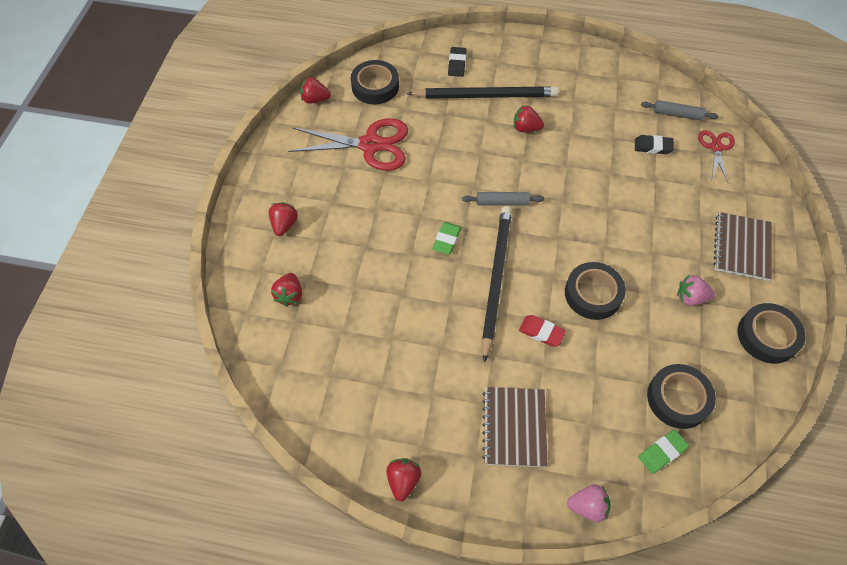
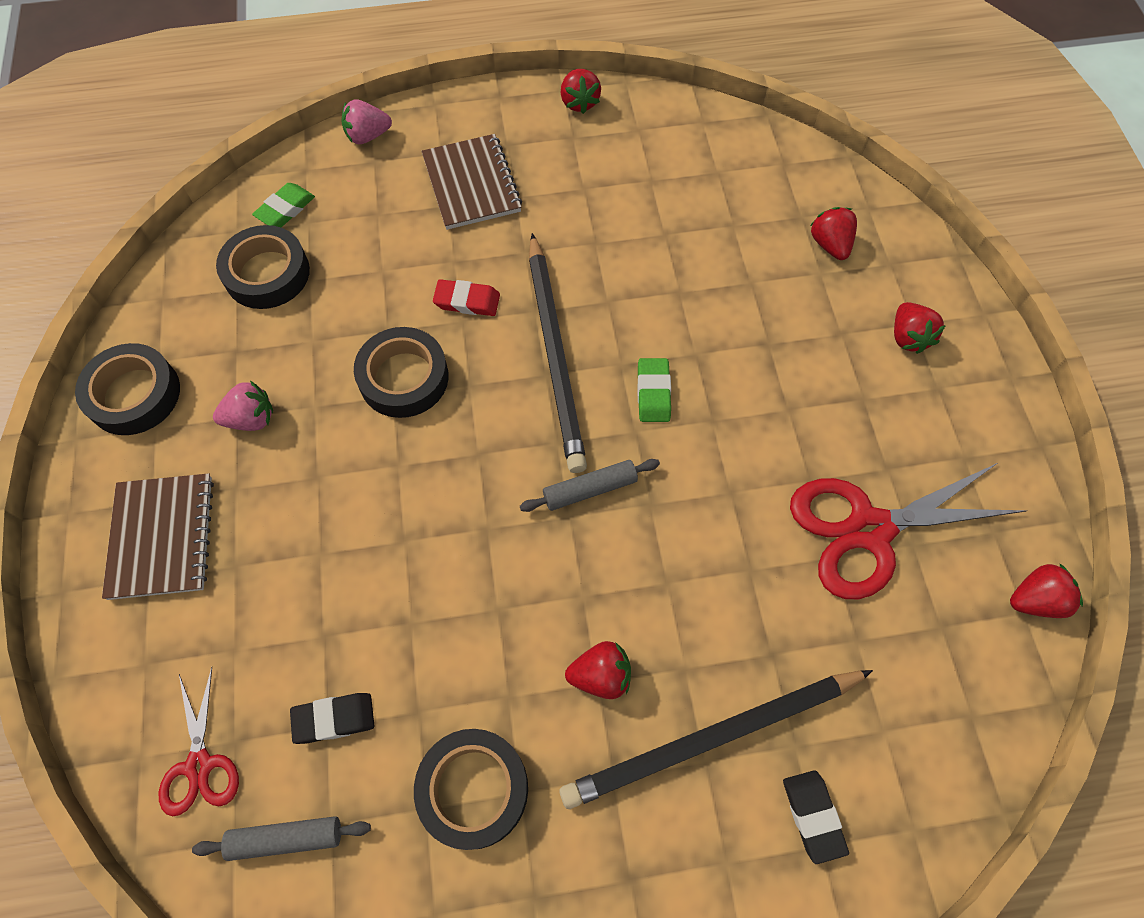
camera: 160 degrees right, 5 degrees up
black tape [351,60,399,104] -> black tape moved to [414,729,528,850]

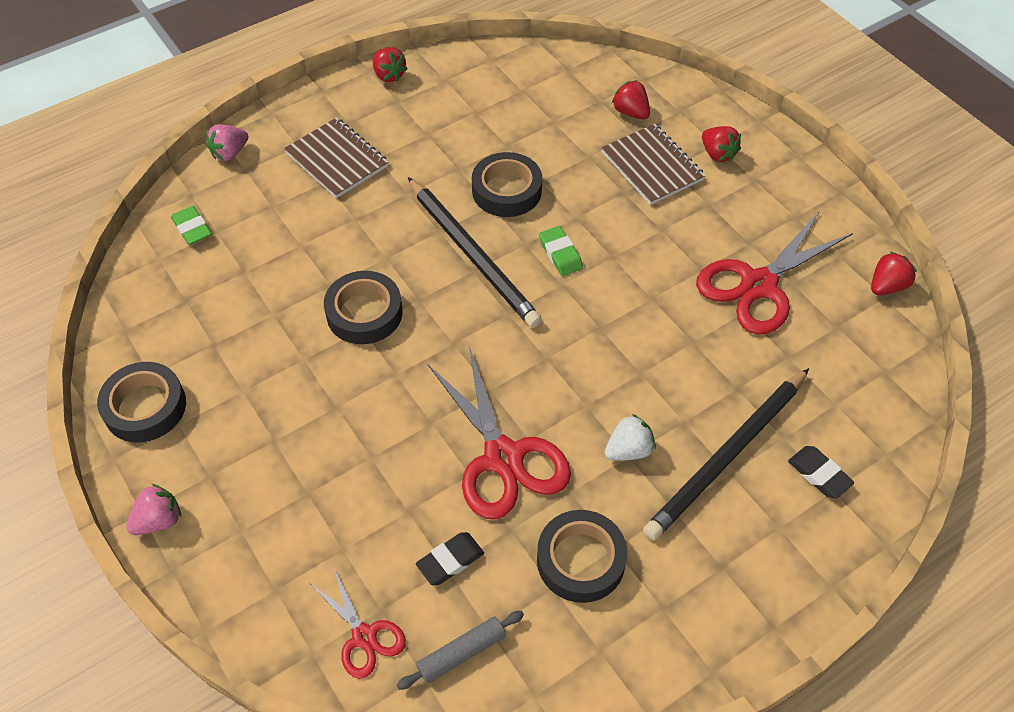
camera: 25 degrees left, 10 degrees down
brown notebook [102,473,214,600] -> brown notebook moved to [601,124,706,205]
pink strawberry [213,381,273,431] -> pink strawberry moved to [126,484,181,535]
black tape [216,225,310,309] -> black tape moved to [472,152,542,217]
green eraser [252,183,315,227] -> green eraser turned 45 degrees counterclockwise [171,206,212,245]
red eraser [433,279,500,316] -> none
grey rolling pin [520,459,660,512] -> none
red strawberry [565,641,631,699] -> white strawberry [605,414,656,461]
none -> red scissors [428,346,571,519]

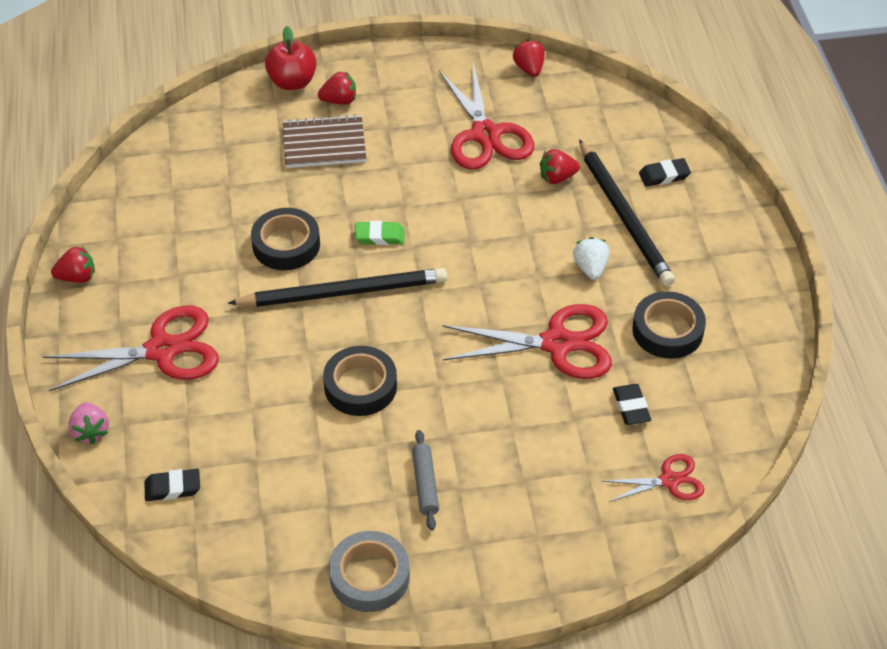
camera: 65 degrees left, 5 degrees down
black tape [97,362,186,442] -> grey tape [329,531,410,612]
pink strawberry [126,484,181,535] -> none
green eraser [171,206,212,245] -> black eraser [144,469,200,501]
brown notebook [284,117,389,198] -> red scissors [43,305,219,391]
grey rolling pin [397,611,524,690] -> grey rolling pin moved to [412,430,439,531]
red strawberry [612,80,650,120] -> red strawberry moved to [540,149,580,184]
none -> red apple [265,26,317,90]

